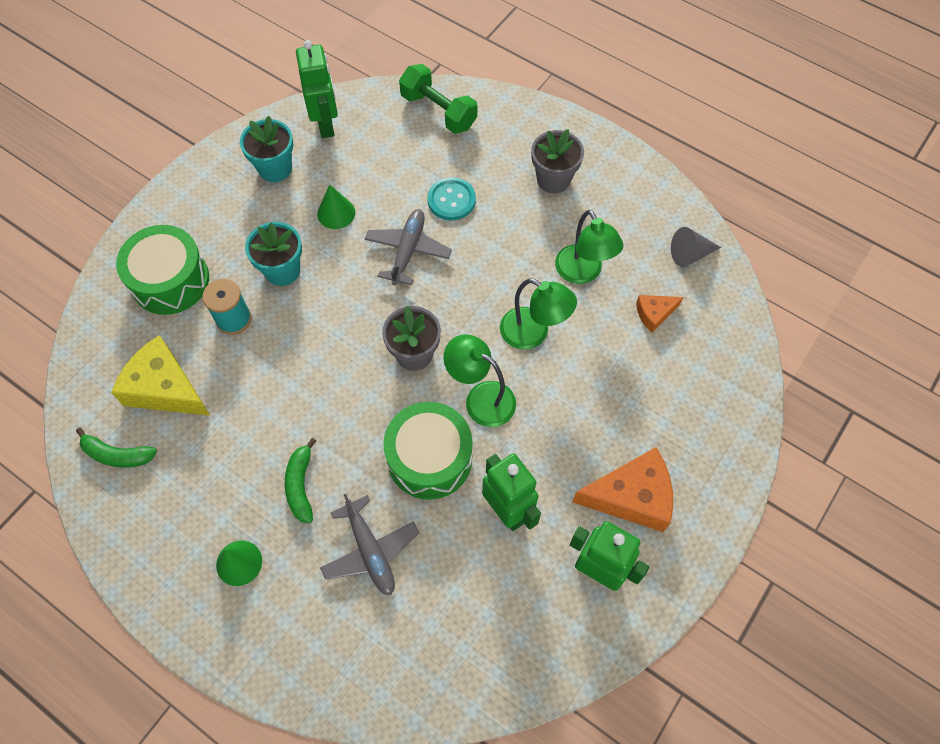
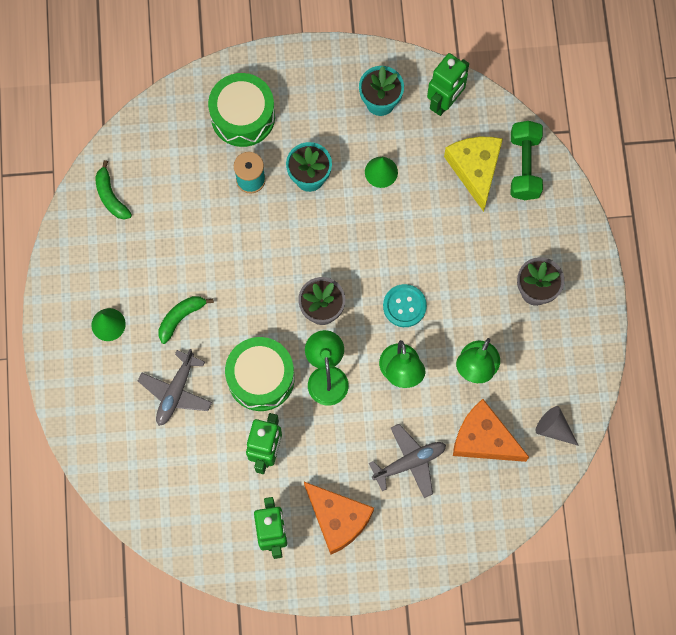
camera: 50 degrees right, 10 degrees up
yellow cheese [111,335,210,416] -> yellow cheese moved to [444,137,503,212]
grey plane [365,209,452,285] -> grey plane moved to [369,424,446,498]
turquoise button [427,177,476,220] -> turquoise button moved to [383,284,427,327]
orange cheese [636,295,683,332] -> orange cheese [453,399,529,462], size x1.93

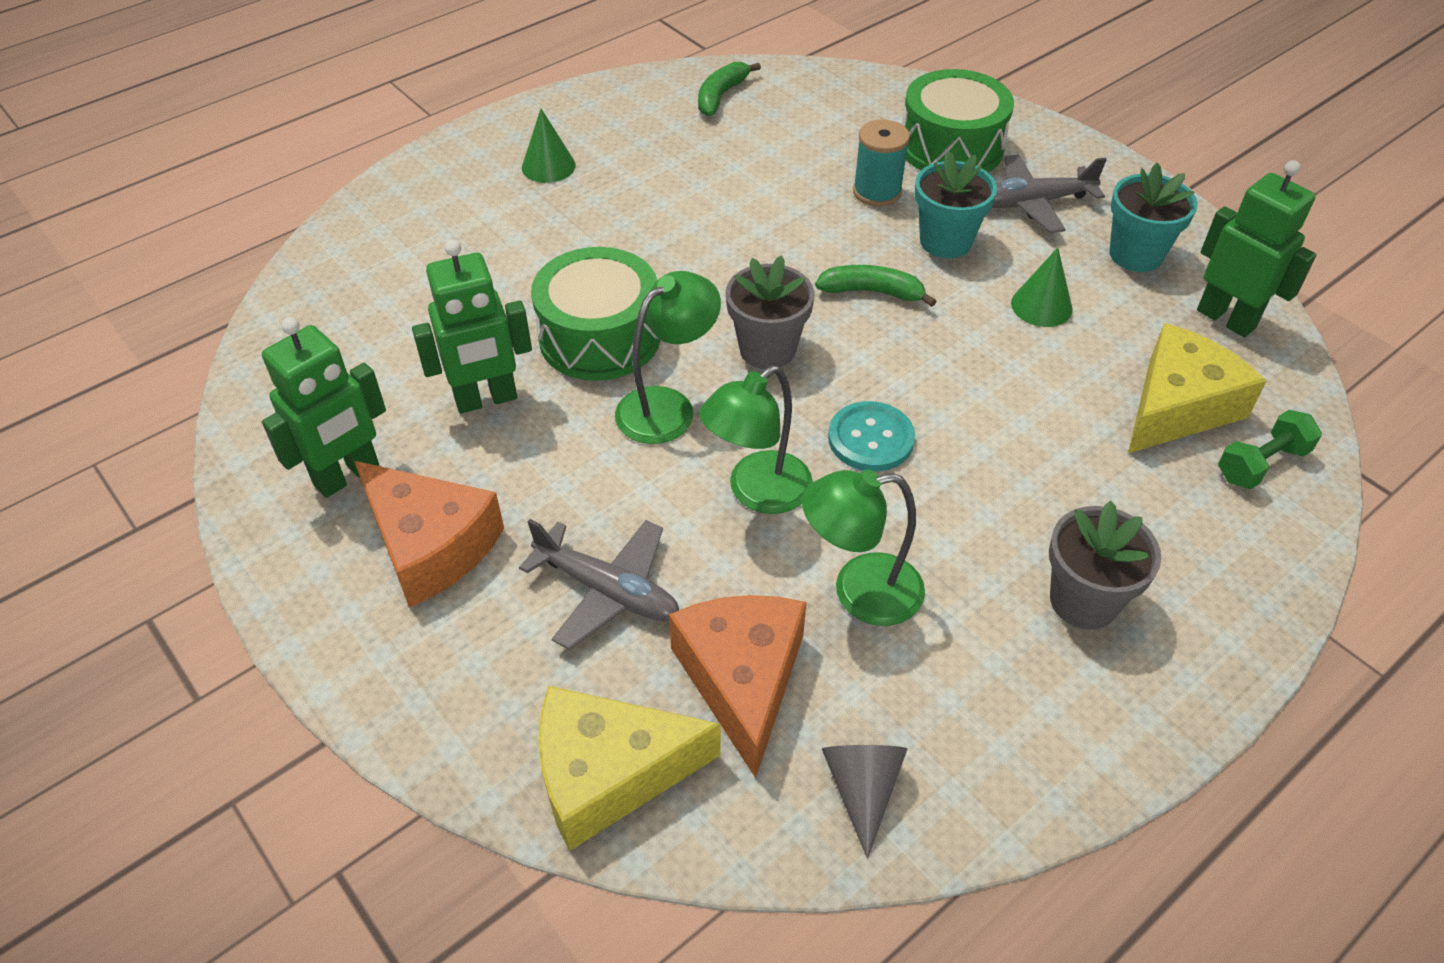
camera: 55 degrees right, 25 degrees down
grey plane [138,349,212,426] -> grey plane moved to [992,154,1107,233]
green banana [158,296,214,344] -> green banana moved to [815,265,936,307]
orange cheese [304,482,374,555] -> orange cheese turned 60 degrees counterclockwise [354,461,504,607]
green robot [427,53,469,116] -> green robot turned 135 degrees counterclockwise [1197,160,1317,337]
green dumbbell [511,121,543,200] -> green dumbbell [1218,410,1322,489], size x0.66
none -> yellow cheese [538,686,721,851]

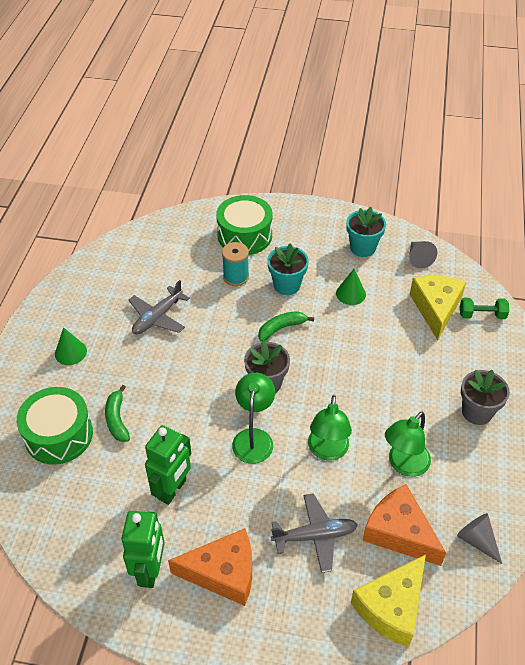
camera: 40 degrees left, 0 degrees up
green drum [531,247,660,381] -> green drum moved to [17,387,93,465]
green banana [698,62,761,116] -> green banana moved to [105,385,130,442]
turquoise button [828,401,915,472] -> none
grey plane [992,154,1107,233] -> grey plane moved to [128,280,190,334]
green robot [1197,160,1317,337] -> grey cone [409,241,437,269]
green dumbbell [1218,410,1322,489] -> green dumbbell turned 75 degrees clockwise [460,298,509,319]

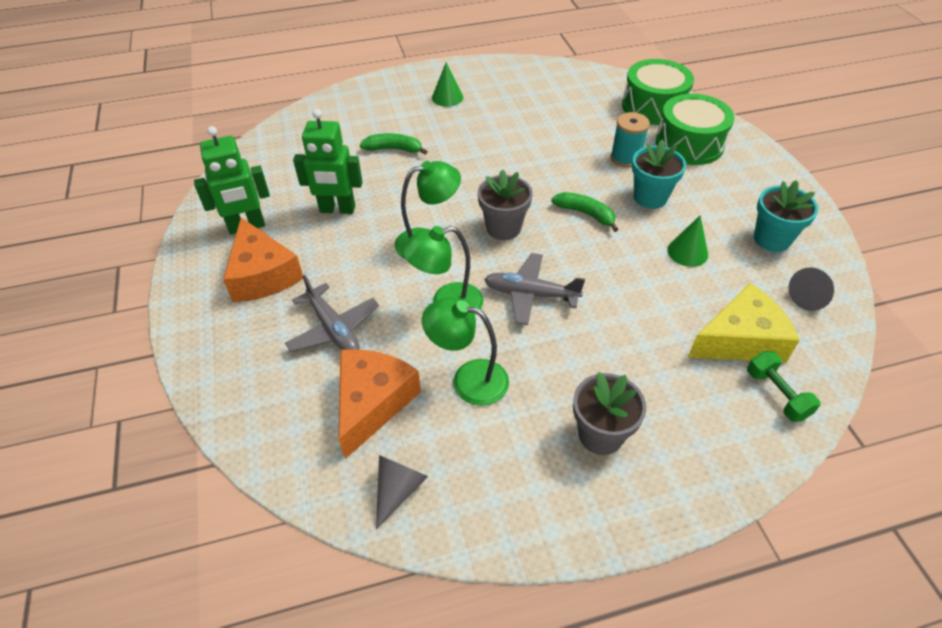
camera: 65 degrees right, 0 degrees up
green drum [17,387,93,465] -> green drum moved to [622,59,694,125]
green banana [105,385,130,442] -> green banana turned 45 degrees clockwise [360,133,428,154]
grey plane [128,280,190,334] -> grey plane moved to [484,253,585,325]
yellow cheese [351,555,426,647] -> none

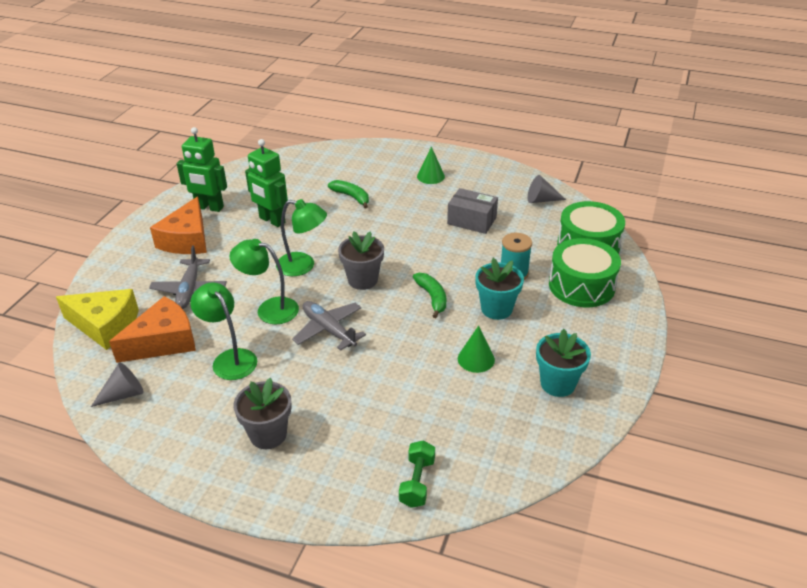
camera: 35 degrees right, 10 degrees down
yellow cheese [688,283,800,363] -> yellow cheese moved to [56,289,139,350]
grey cone [789,267,834,311] -> grey cone moved to [528,175,566,203]
none -> grey box [447,188,498,234]

